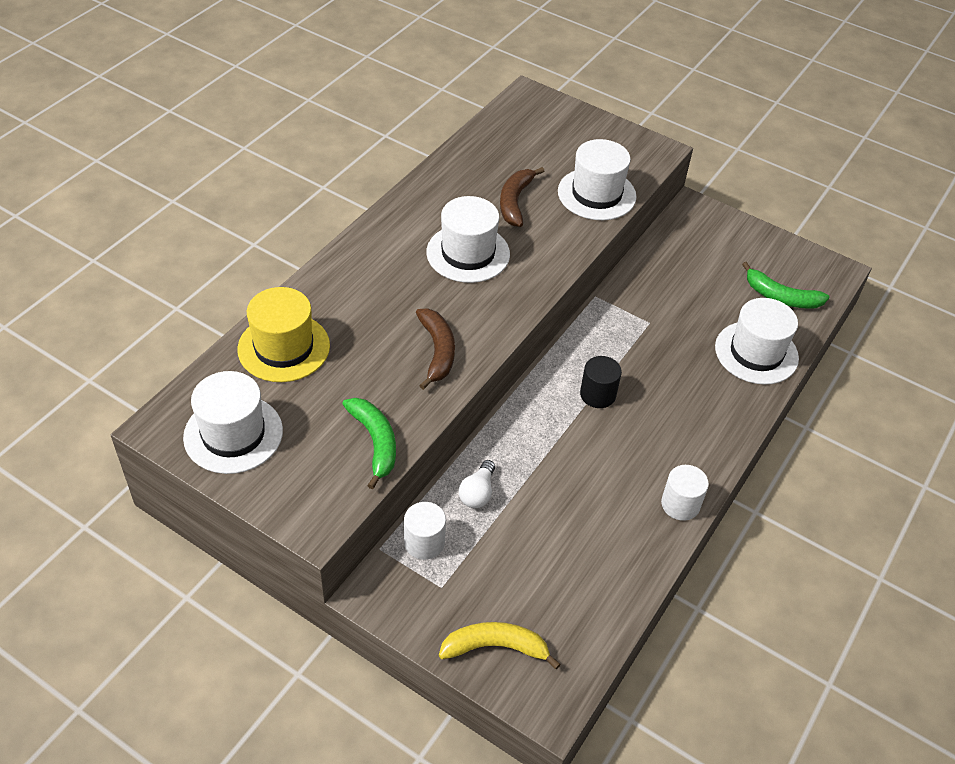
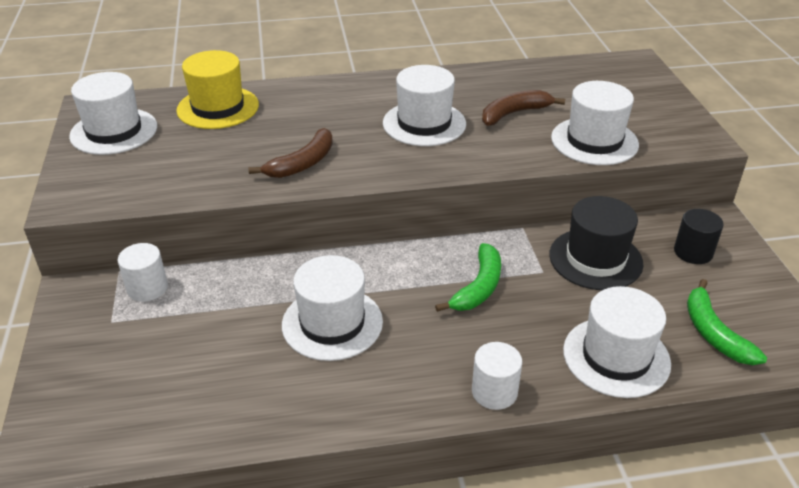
camera: 50 degrees right, 10 degrees down
green banana [342,398,396,489] -> green banana moved to [435,243,501,312]
yellow banana [439,622,560,669] -> none
white light bulb [459,460,495,508] -> none
black cylinder [580,356,622,408] -> black cylinder moved to [674,209,724,264]
white cylinder [661,465,709,521] -> white cylinder moved to [472,342,522,410]
none -> white hat [282,255,383,361]
none -> black hat [549,196,643,290]

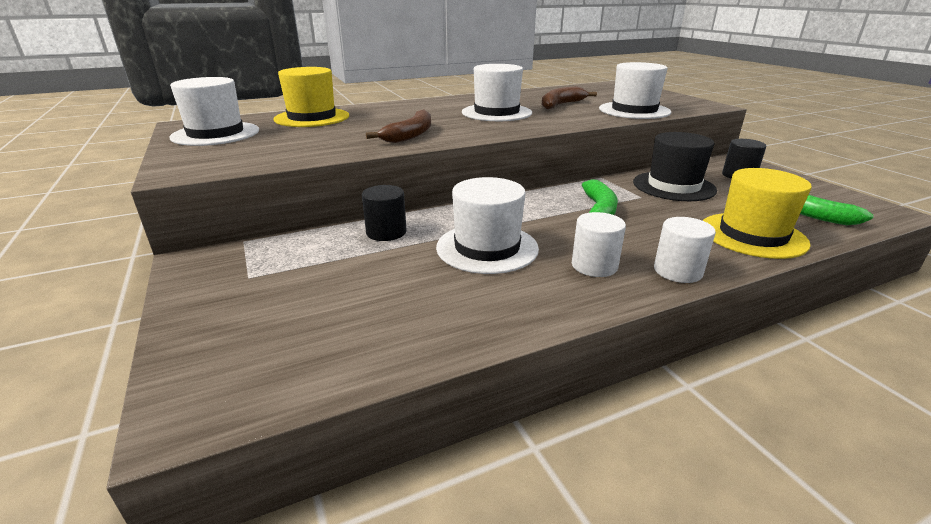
camera: 15 degrees left, 10 degrees down
white cylinder [117,243,168,302] -> white cylinder moved to [572,212,626,277]
white hat [563,286,671,398] -> yellow hat [703,168,812,259]
none -> black cylinder [362,185,407,241]

